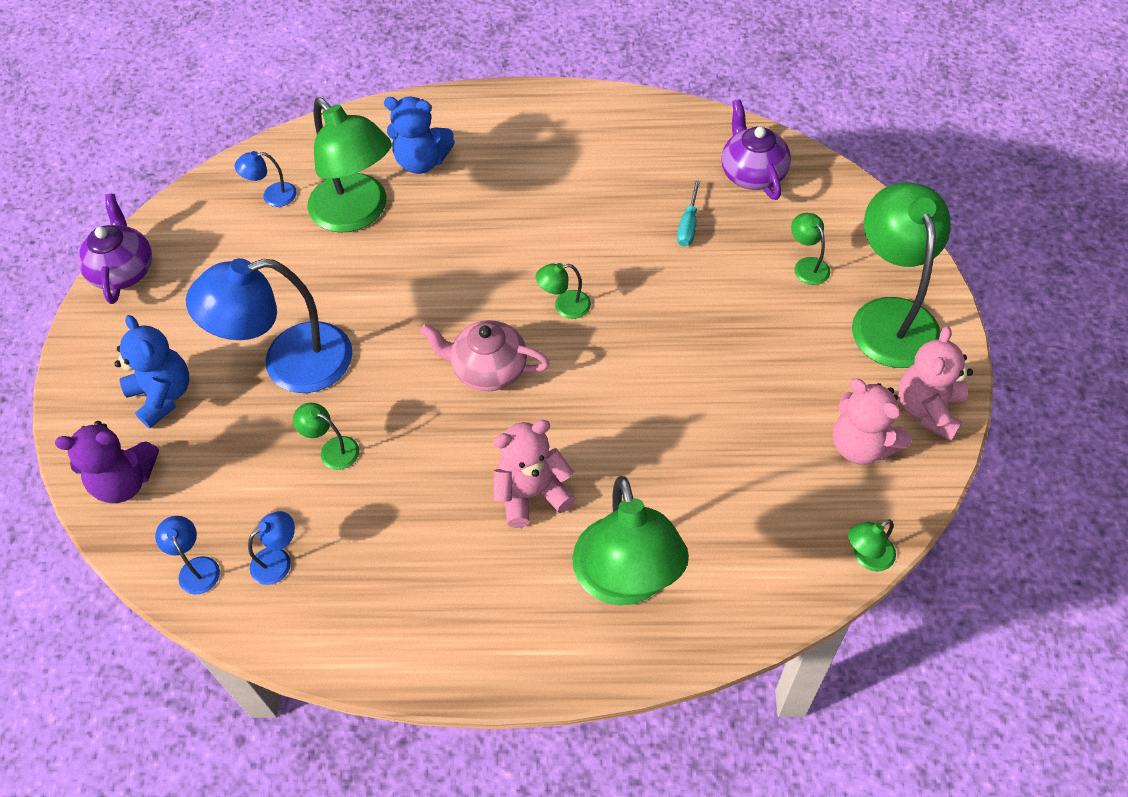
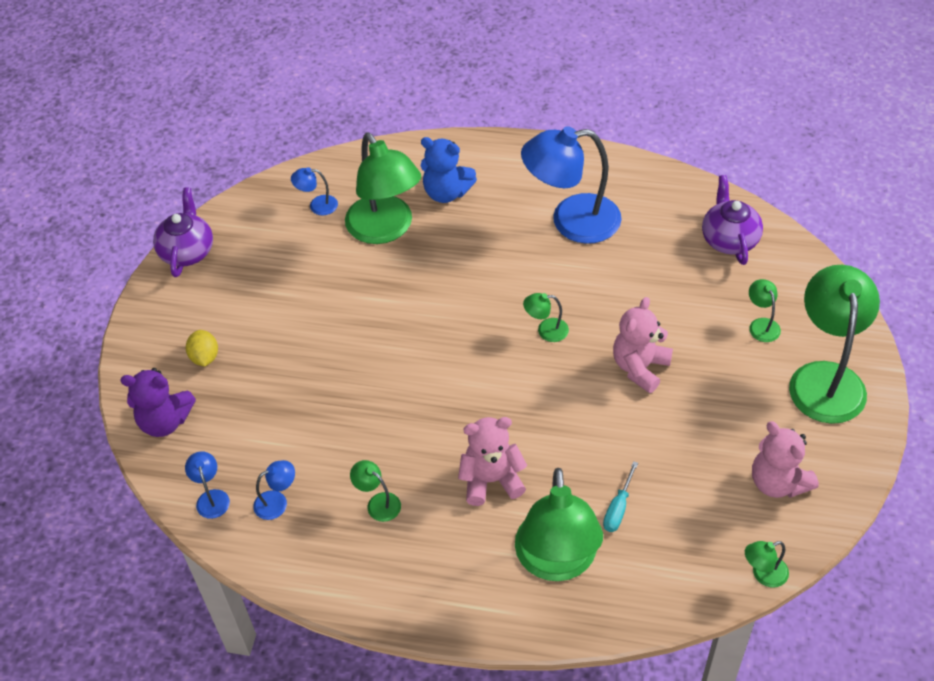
camera: 10 degrees right, 5 degrees down
blue teddy bear [114,315,189,428] -> yellow lemon [186,330,218,367]
blue lamp [186,258,352,393] -> blue lamp moved to [521,126,622,244]
green lamp [293,403,359,470] -> green lamp moved to [350,460,401,522]
pink teapot [420,320,550,391] -> none
turquoise screwdriver [677,180,700,247] -> turquoise screwdriver moved to [603,461,638,532]
pink teddy bear [898,326,973,441] -> pink teddy bear moved to [613,297,673,393]

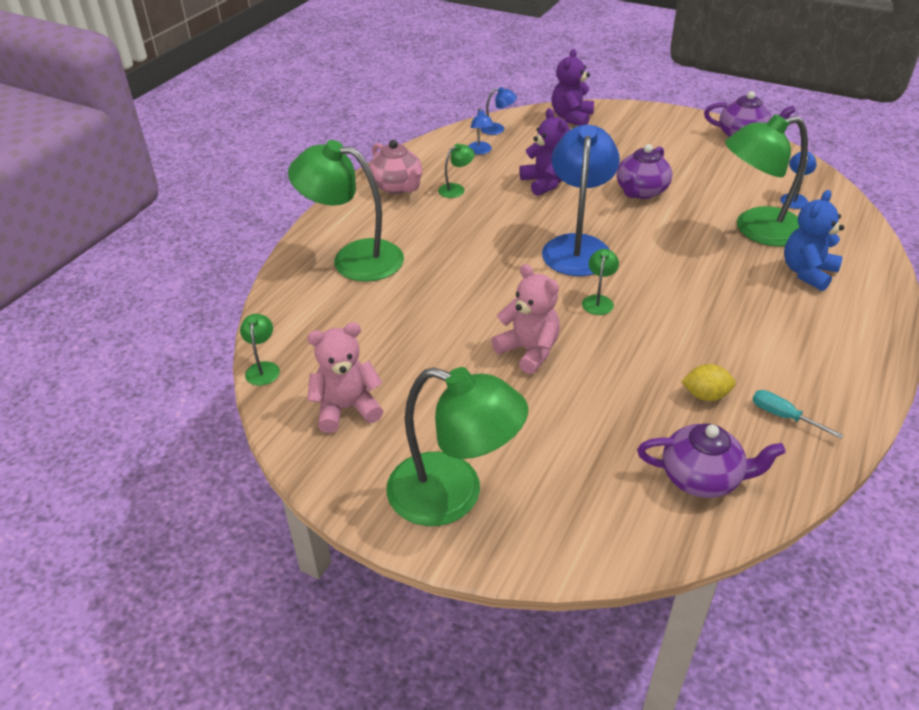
camera: 105 degrees right, 10 degrees down
yellow lemon [186,330,218,367] -> yellow lemon moved to [681,364,736,401]
pink teddy bear [458,417,528,506] -> none
blue lamp [521,126,622,244] -> blue lamp moved to [542,125,620,276]
turquoise screwdriver [603,461,638,532] -> turquoise screwdriver moved to [752,390,843,439]
green lamp [749,279,781,342] -> none
none -> pink teapot [369,140,422,194]
none -> purple teddy bear [519,108,570,196]
none -> purple teapot [617,144,672,199]

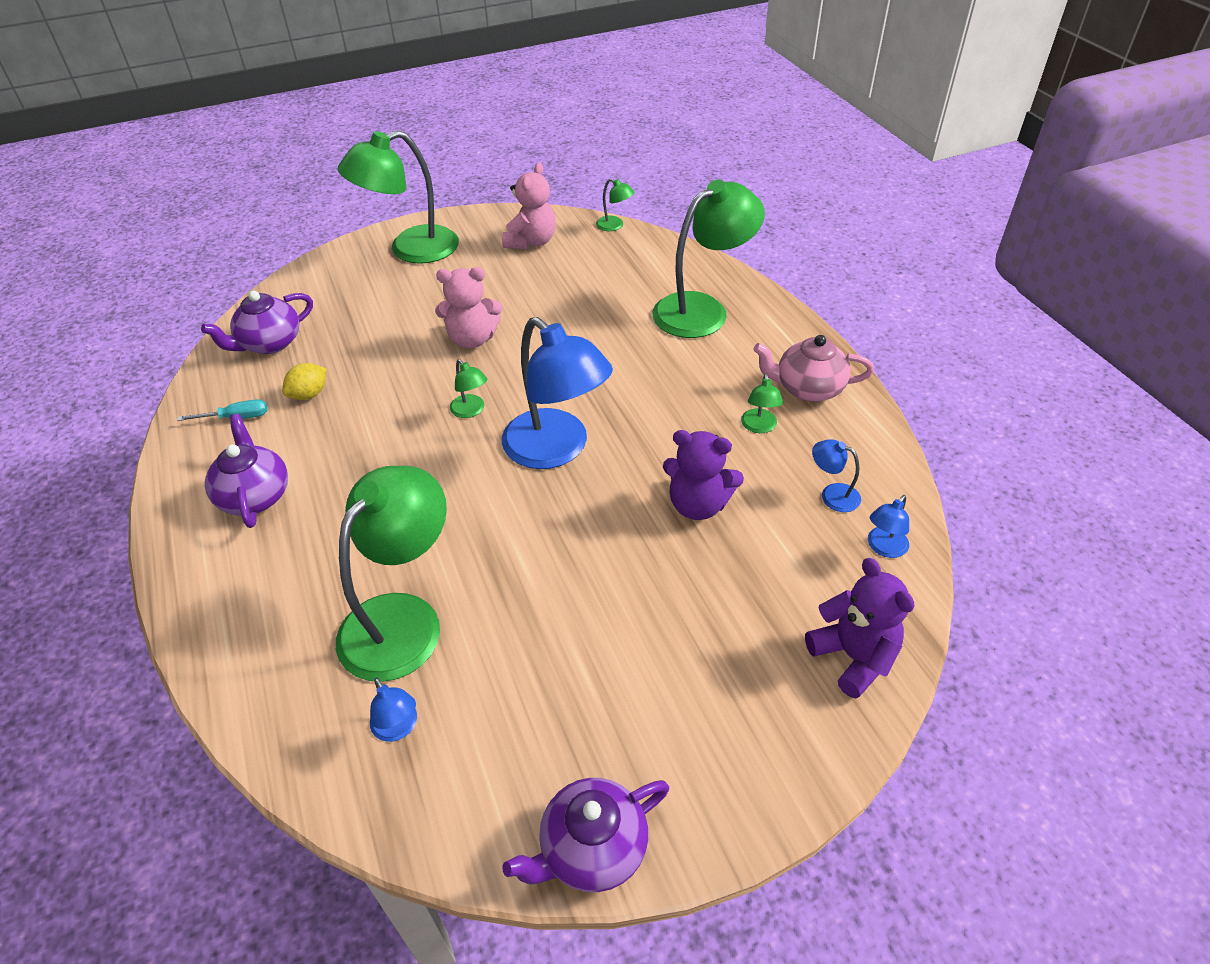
camera: 130 degrees right, 5 degrees up
purple teapot [617,144,672,199] -> purple teapot moved to [205,414,288,528]
blue teddy bear [784,190,844,291] -> none

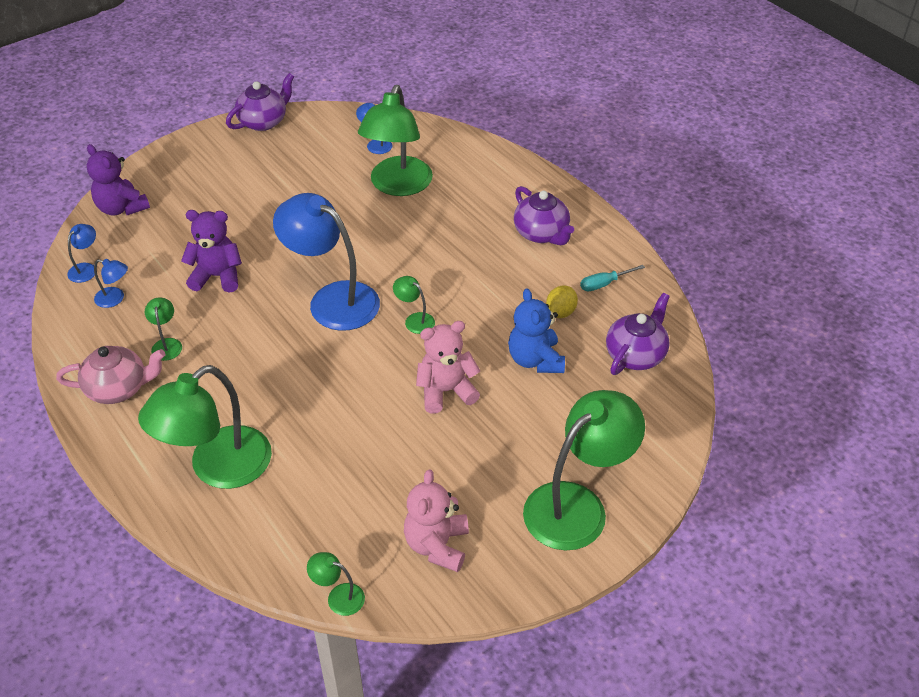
camera: 165 degrees right, 0 degrees up
none -> blue teddy bear [508,288,565,373]

